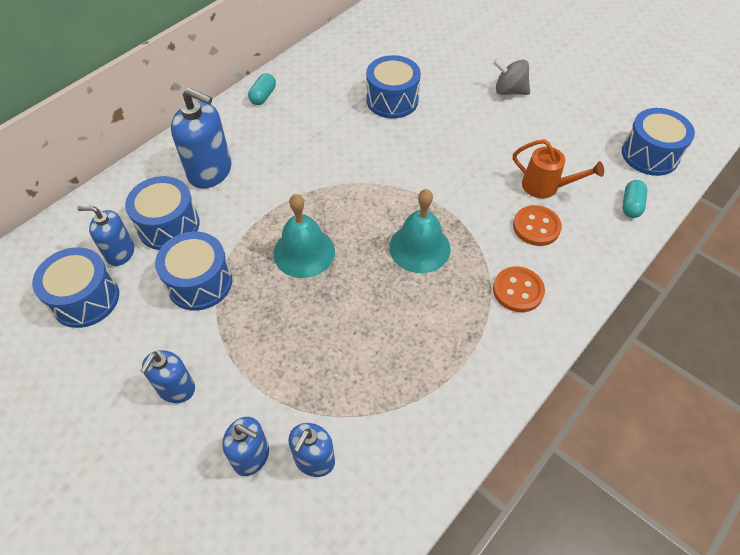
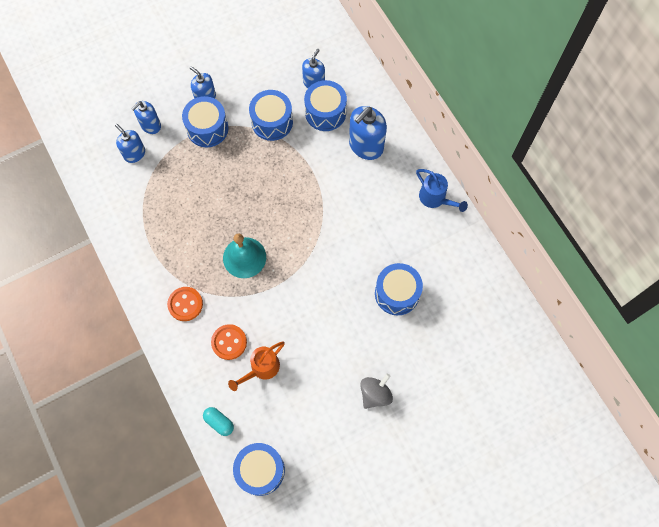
camera: 110 degrees right, 15 degrees up
blue drum [32,247,119,328] -> blue drum moved to [182,96,228,147]
turquoise capsule [248,73,276,105] -> blue watering can [416,169,468,212]
turquoise bell [273,194,335,278] -> none

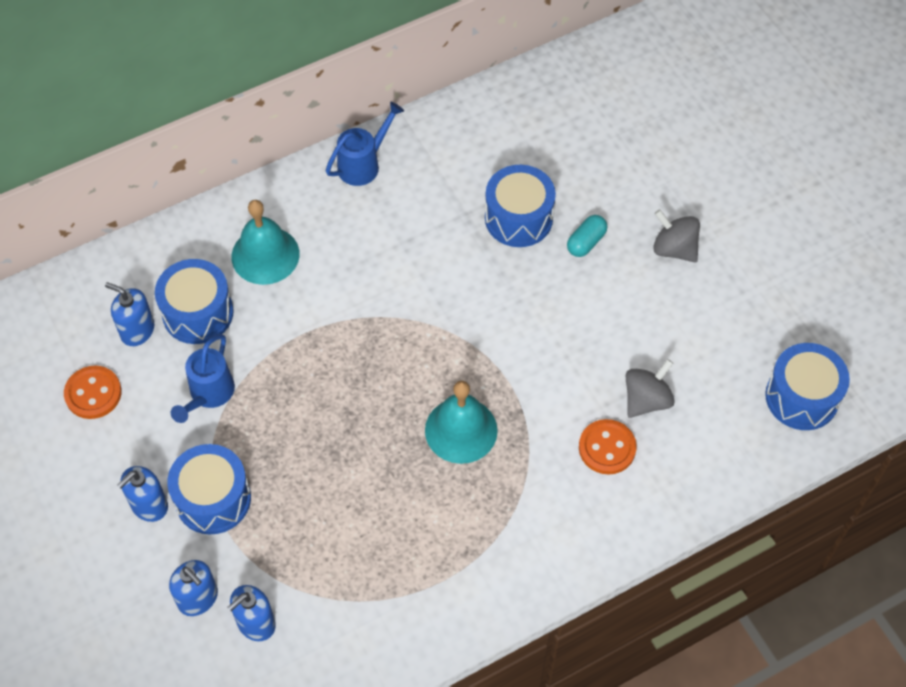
camera: 90 degrees left, 10 degrees down
orange button [167,287,203,321] -> orange button moved to [64,366,122,419]
turquoise capsule [203,407,234,436] -> turquoise capsule moved to [567,215,607,257]
orange watering can [228,342,285,391] -> grey spinning top [626,359,675,418]
blue drum [249,90,293,141] -> blue watering can [171,334,235,423]
blue soap dispenser [349,106,387,160] -> turquoise bell [232,200,300,285]

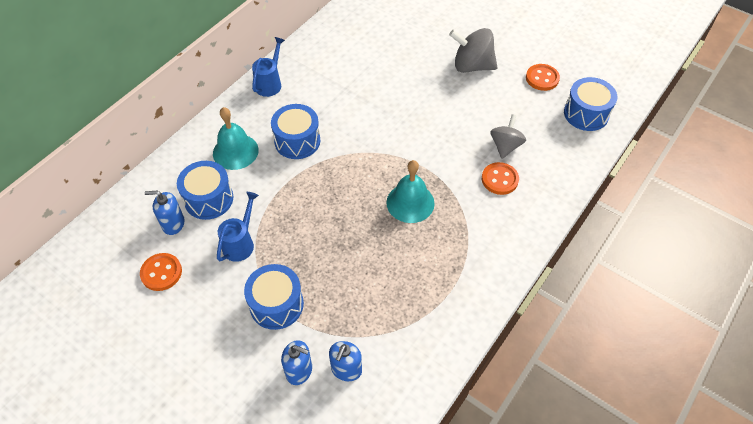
camera: 25 degrees left, 5 degrees down
blue soap dispenser [117,466,168,522] -> none
blue watering can [171,334,235,423] -> blue watering can turned 150 degrees counterclockwise [217,192,259,262]
blue drum [485,165,556,247] -> blue drum moved to [271,104,320,159]
turquoise capsule [567,215,607,257] -> none
grey spinning top [653,209,700,263] -> grey spinning top [449,28,498,73], size x1.51
none -> orange button [526,64,560,91]

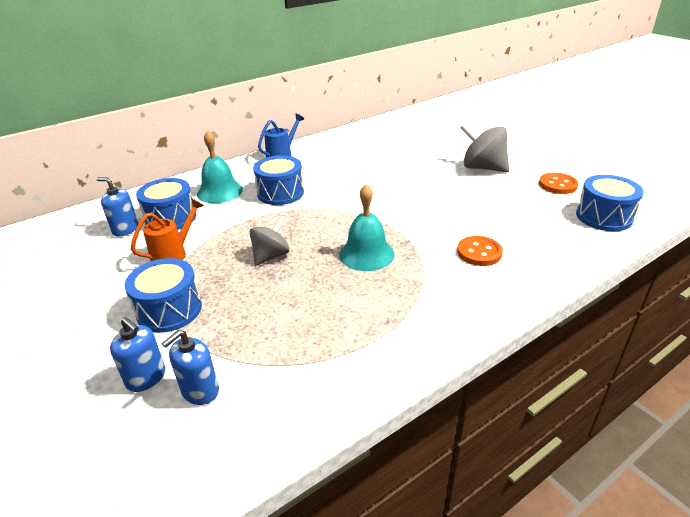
camera: 20 degrees right, 20 degrees down
orange button [140,253,182,291] -> none
blue watering can [217,192,259,262] -> orange watering can [131,199,204,261]
grey spinning top [490,114,526,159] -> grey spinning top moved to [249,217,289,266]

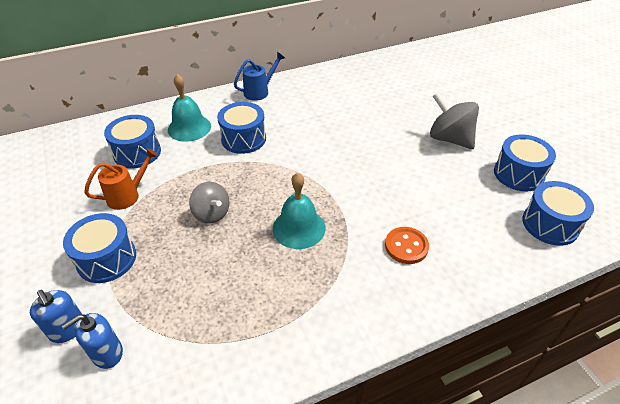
camera: 10 degrees right, 10 degrees up
blue soap dispenser [96,177,138,237] -> none
grey spinning top [249,217,289,266] -> grey spinning top turned 90 degrees clockwise [189,182,229,224]
orange button [539,173,578,194] -> blue drum [494,134,556,191]

